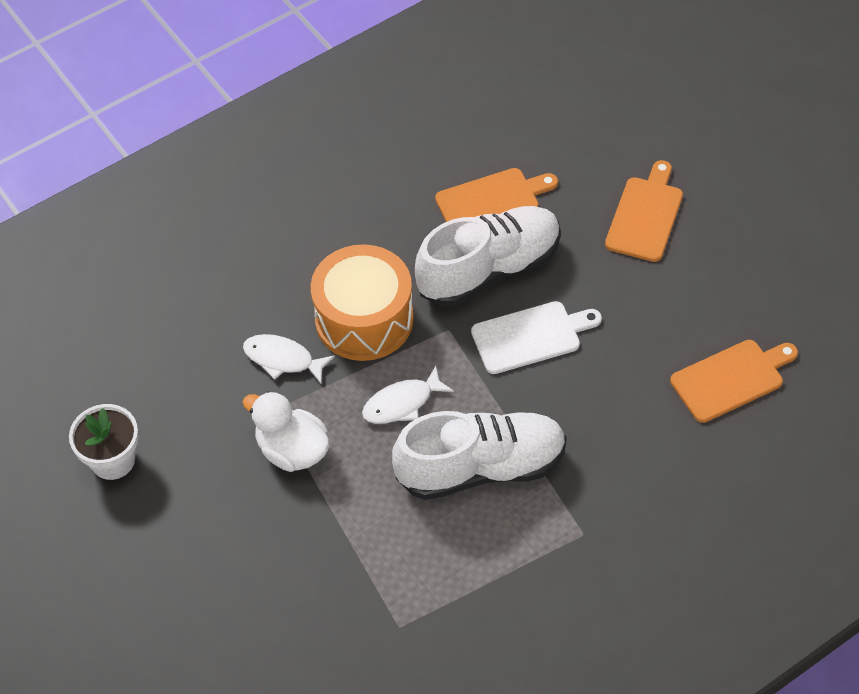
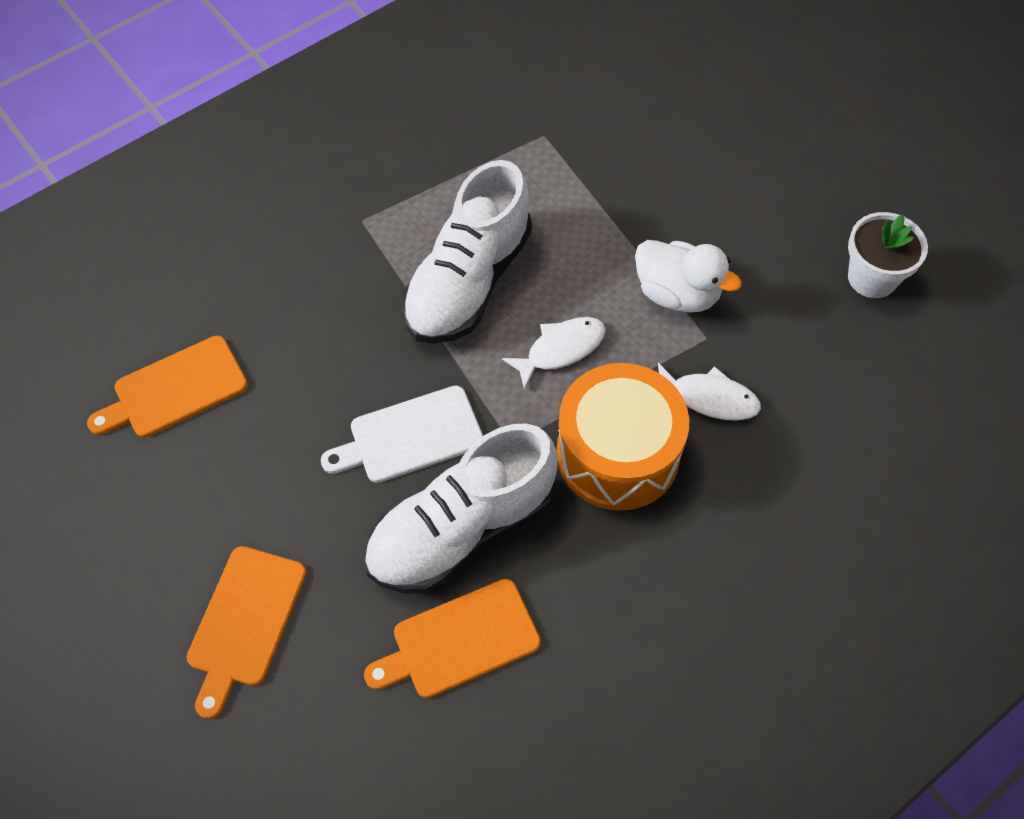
camera: 175 degrees right, 5 degrees up
white shoe [392,411,567,500] -> white shoe turned 45 degrees counterclockwise [402,160,532,344]

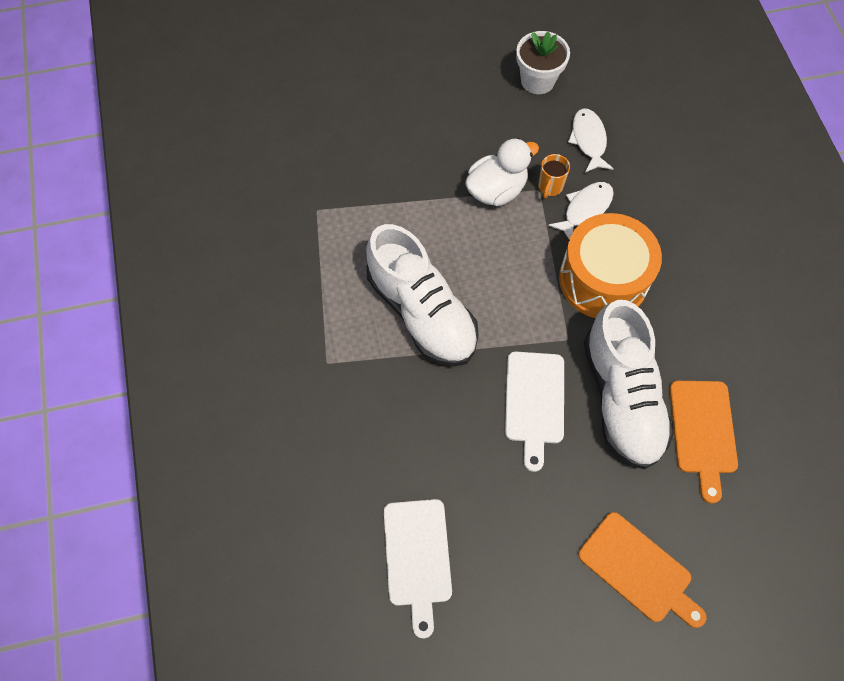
camera: 65 degrees left, 5 degrees up
orange cutting board [87,336,248,438] -> white cutting board [384,499,452,639]
white fish [502,317,606,390] -> white fish moved to [568,108,614,173]
none -> orange mug [538,154,570,198]

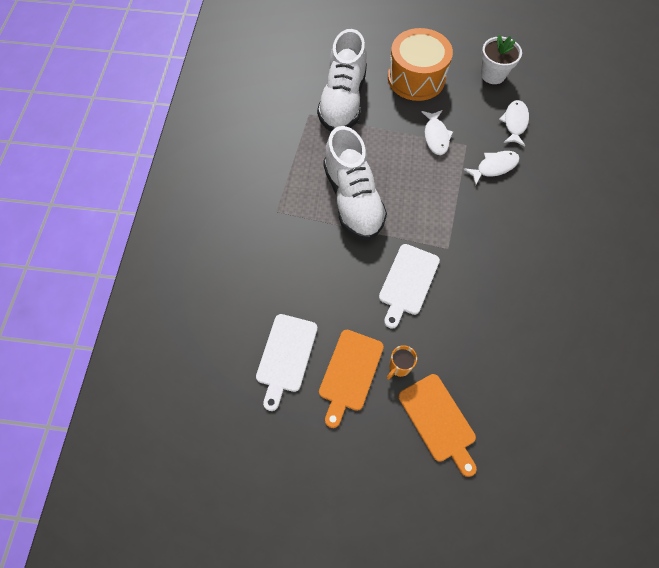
camera: 20 degrees right, 0 degrees up
white duck [465,138,539,206] -> white fish [422,110,453,155]
orange mug [538,154,570,198] -> orange mug moved to [387,345,417,380]
orange drum [559,213,662,318] -> orange drum moved to [388,28,453,101]
white shoe [584,300,674,469] -> white shoe moved to [317,29,367,132]
orange cutting board [669,381,738,504] -> orange cutting board moved to [319,330,384,428]

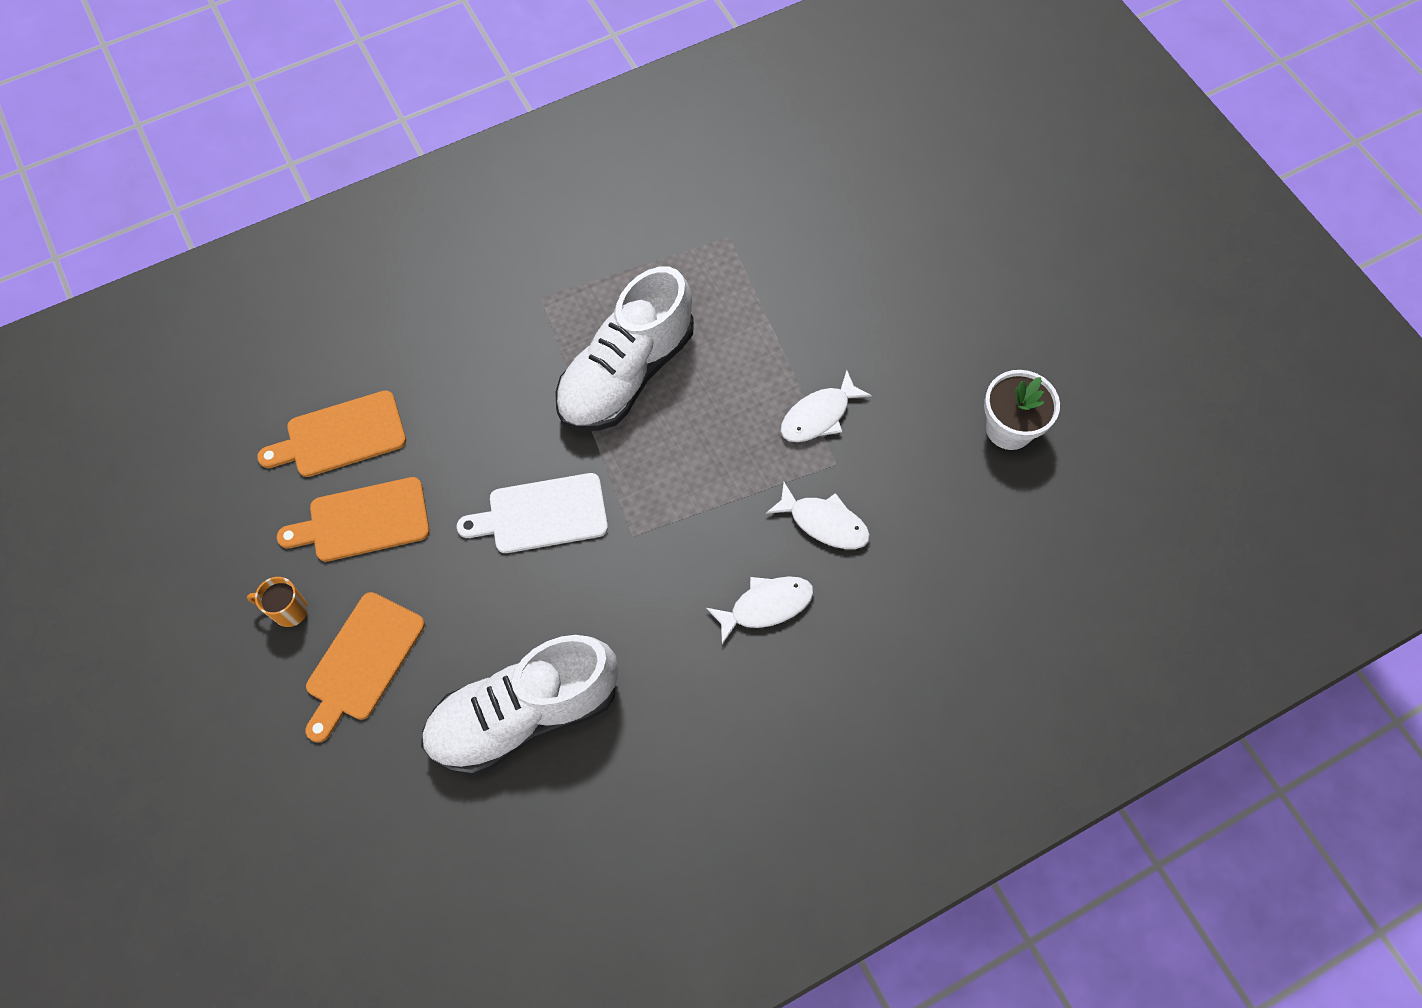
camera: 55 degrees right, 0 degrees up
white cutting board [256,314,318,411] -> orange cutting board [257,390,406,477]
white shoe [317,29,367,132] -> white shoe moved to [421,635,618,775]
orange mug [387,345,417,380] -> orange mug moved to [247,577,308,627]
orange drum [388,28,453,101] -> none
white fish [499,100,529,146] -> white fish moved to [706,576,814,644]

